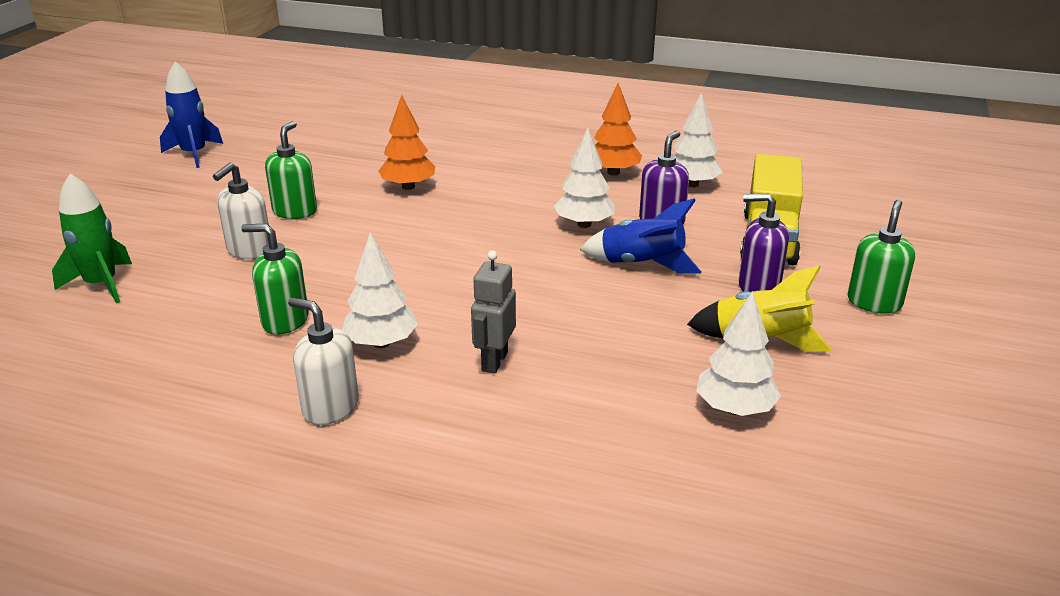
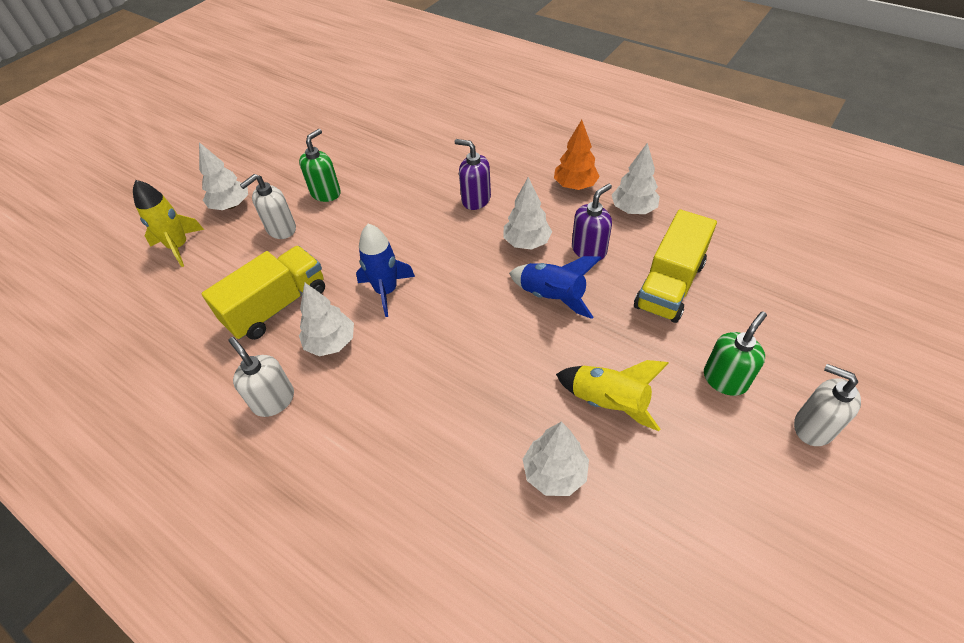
camera: 20 degrees right, 20 degrees up
green rocket [52,173,132,303] -> yellow rocket [133,180,204,267]
blue rocket [160,61,223,168] -> blue rocket moved to [356,224,415,317]
green soap dispenser [241,224,309,335] -> yellow truck [201,246,325,340]
orange tree [378,95,435,190] -> none
grey robot [471,250,516,374] -> none
purple soap dispenser [739,193,789,292] -> purple soap dispenser moved to [455,139,491,210]
none -> white tree [199,142,248,210]
none -> white soap dispenser [794,364,861,446]

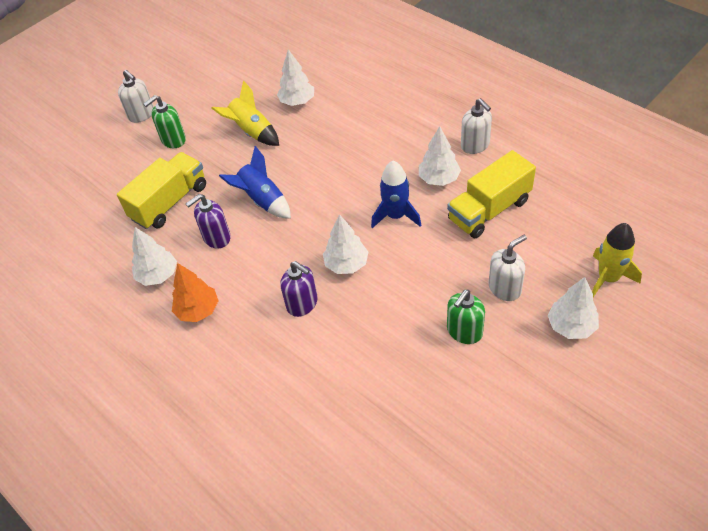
camera: 170 degrees left, 0 degrees up
white tree [503,177,552,250] -> white tree moved to [323,214,368,274]

